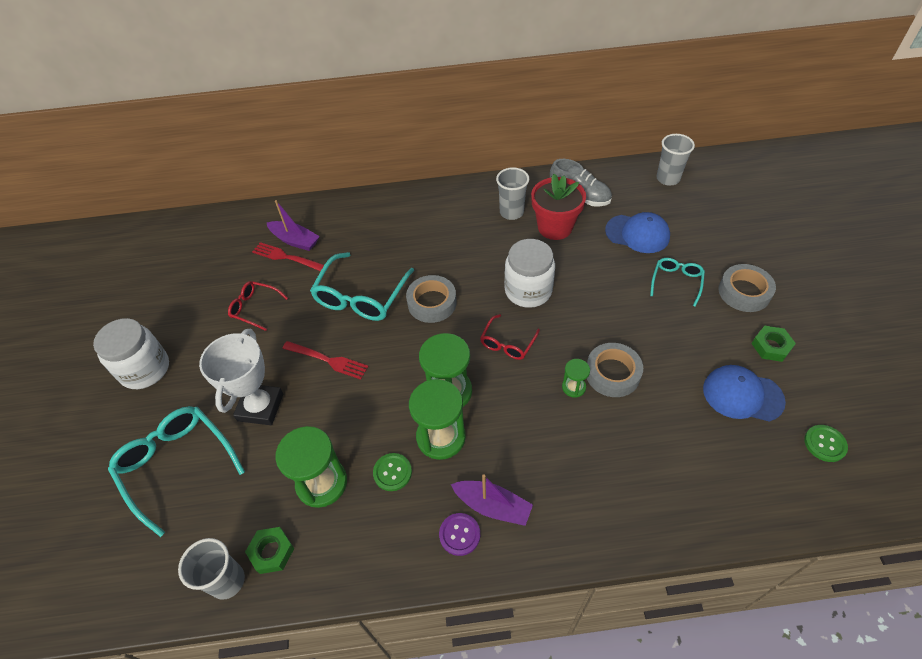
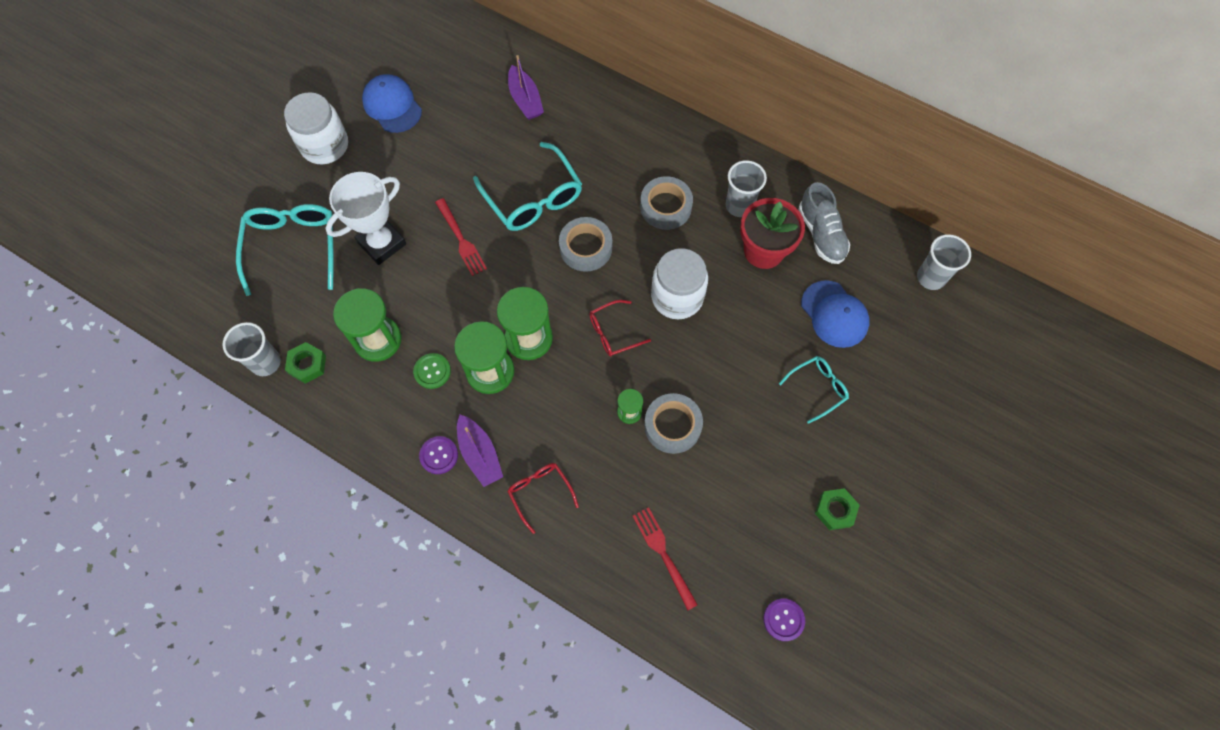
camera: 35 degrees right, 15 degrees up
red glasses [228,281,288,331] -> red glasses moved to [507,463,579,534]
red fork [252,242,324,271] -> red fork moved to [633,507,698,610]
turquoise glasses [310,252,414,321] -> turquoise glasses turned 90 degrees counterclockwise [473,142,582,231]
blue cap [703,365,786,422] -> blue cap moved to [362,74,422,133]
grey tape [718,264,776,312] -> grey tape moved to [640,176,693,230]
green button [804,425,848,462] -> purple button [764,598,805,641]

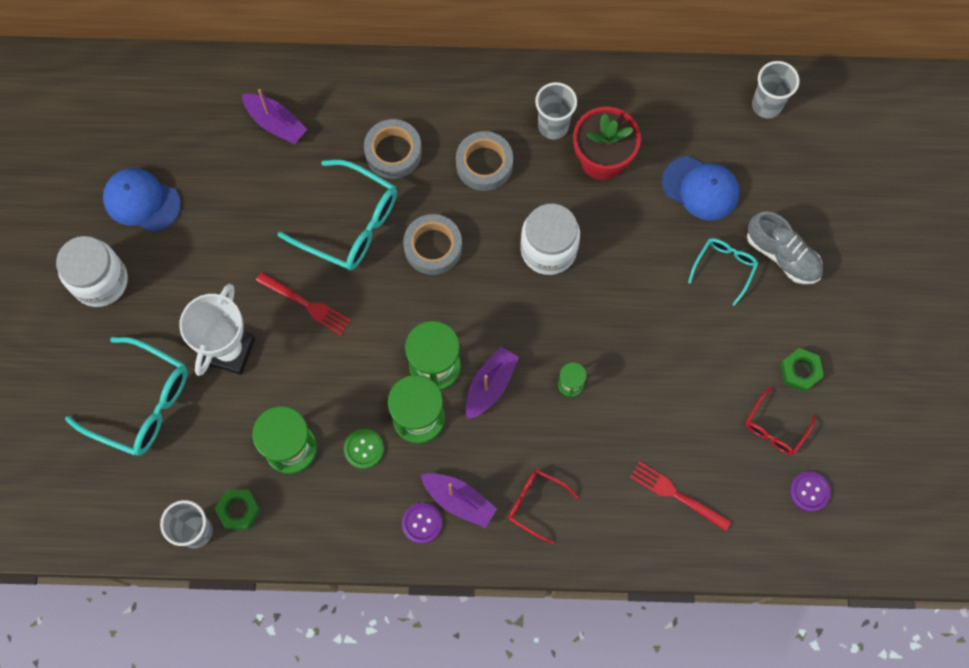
camera: 30 degrees left, 5 degrees up
turquoise glasses [236,204,334,296] -> turquoise glasses turned 150 degrees clockwise [65,337,188,456]
red glasses [589,300,651,356] -> red glasses moved to [746,387,816,455]
grey tape [644,393,703,454] -> grey tape moved to [364,119,422,179]
grey shoe [798,182,850,264] -> grey shoe moved to [747,211,823,284]
none -> purple boat [465,346,519,419]

